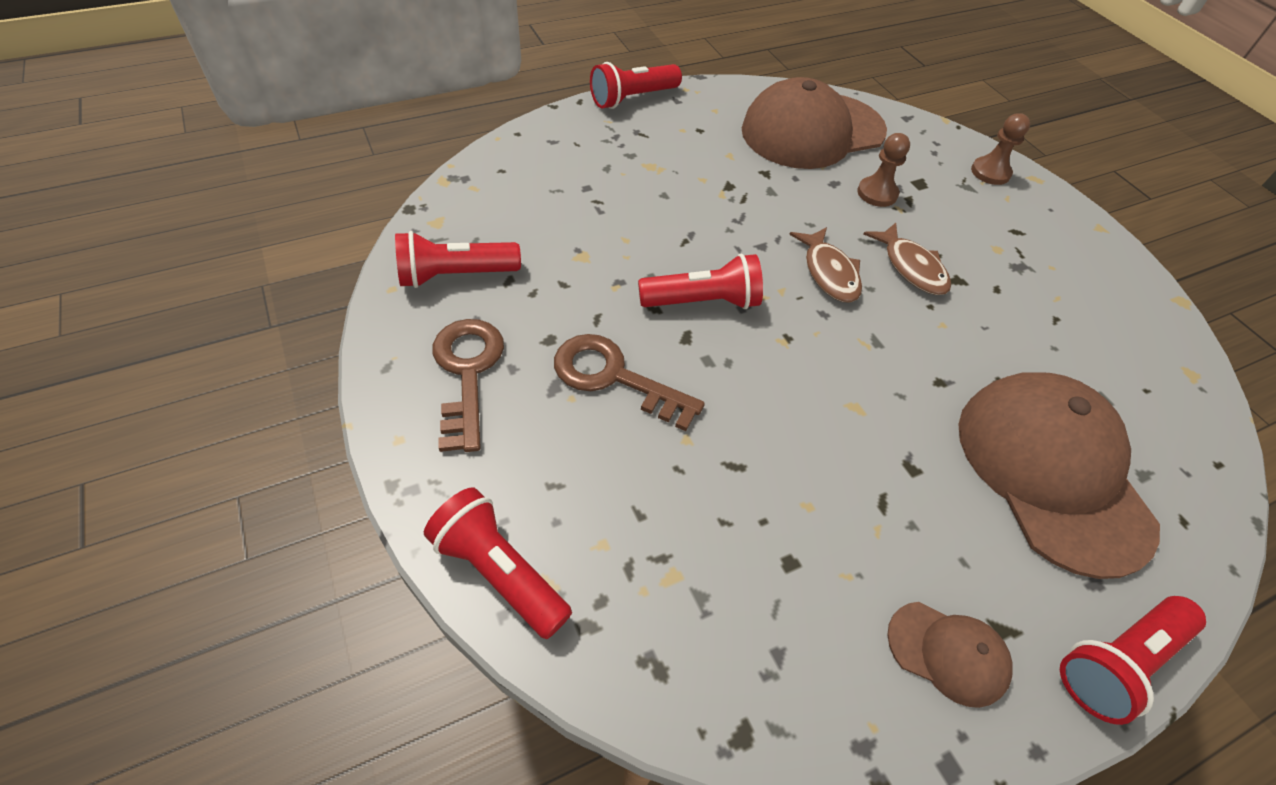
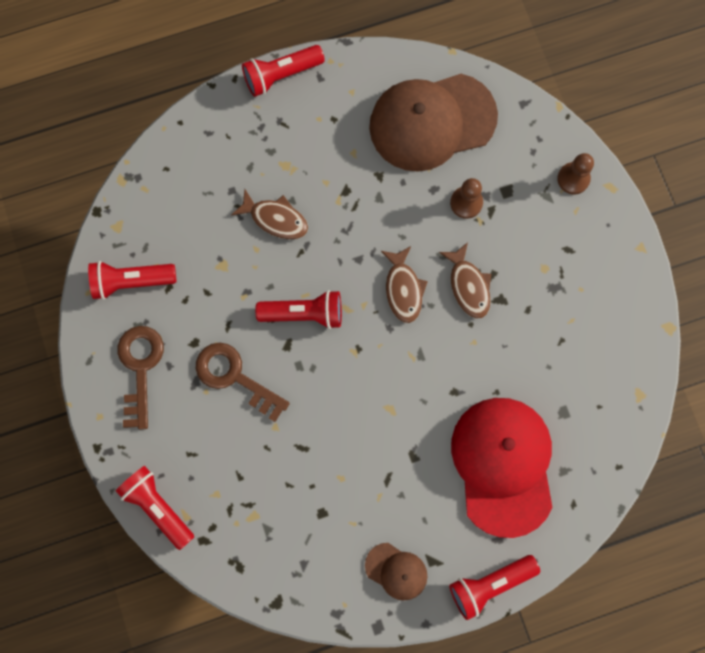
camera: 10 degrees right, 25 degrees up
brown cap [958,372,1160,579] -> red cap [451,398,553,538]
none -> brown fish [232,190,308,239]

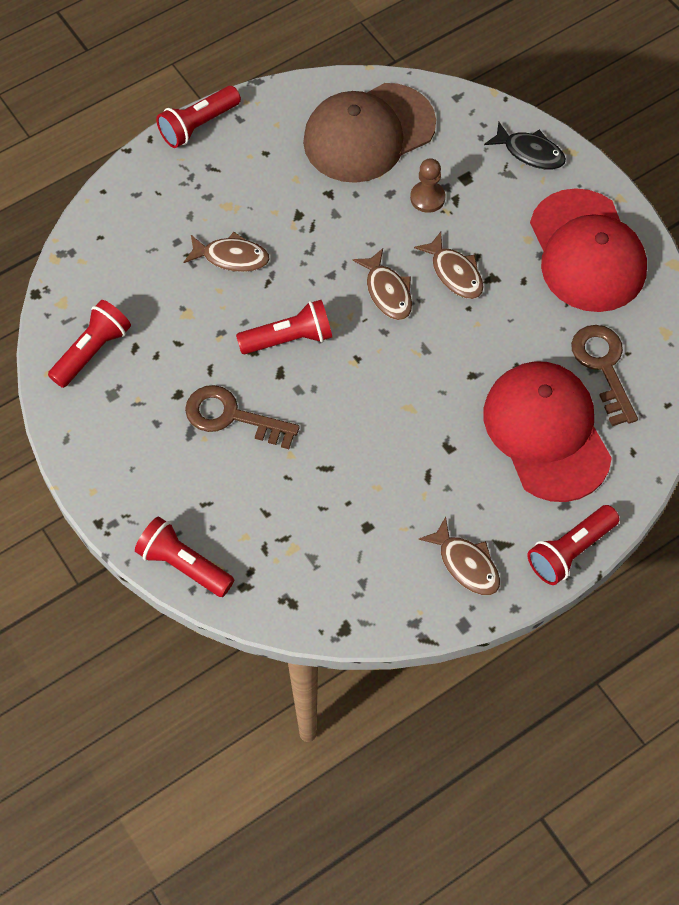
camera: 15 degrees left, 15 degrees down
red flashlight [88,261,177,300] -> red flashlight turned 150 degrees clockwise [48,300,131,388]
brown key [117,326,164,429] -> brown key moved to [571,325,638,426]
brown cap [365,543,428,600] -> brown fish [418,517,500,595]
brown pawn [557,153,594,194] -> black fish [484,122,566,170]
none -> red cap [530,188,647,312]

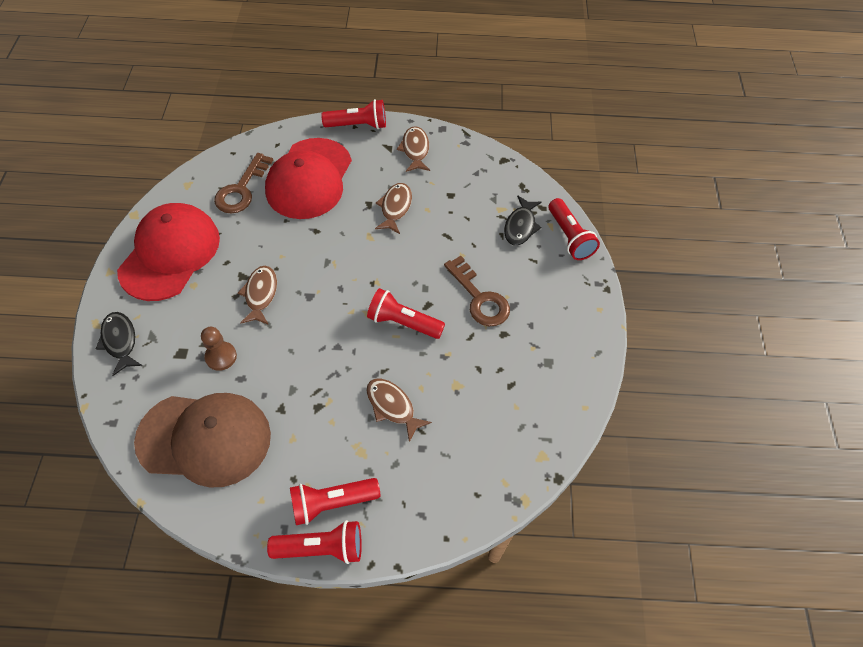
camera: 145 degrees left, 5 degrees down
red flashlight [48,300,131,388] -> red flashlight moved to [290,478,380,525]
brown fish [353,248,412,320] -> brown fish moved to [375,183,412,234]
none -> black fish [504,195,542,246]

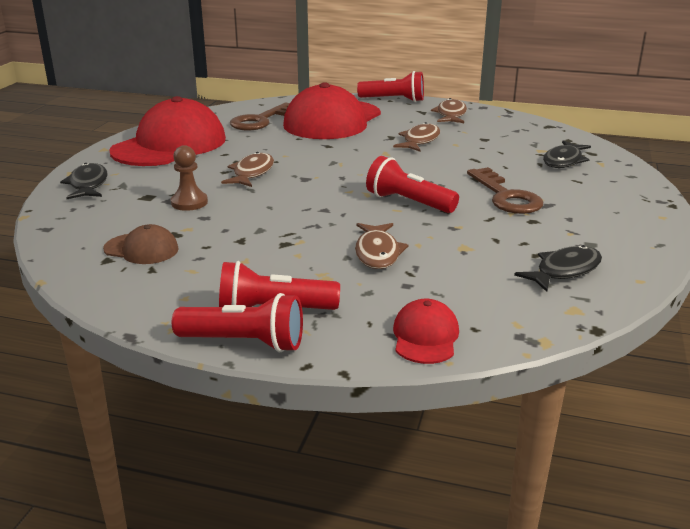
camera: 15 degrees right, 30 degrees down
brown cap [134,393,271,488] -> brown cap [103,224,179,264], size x0.46
brown fish [366,379,432,442] -> brown fish turned 150 degrees counterclockwise [355,223,408,269]
red flashlight [549,198,600,260] -> none
none -> red cap [393,299,459,364]
none -> black fish [514,245,602,292]

